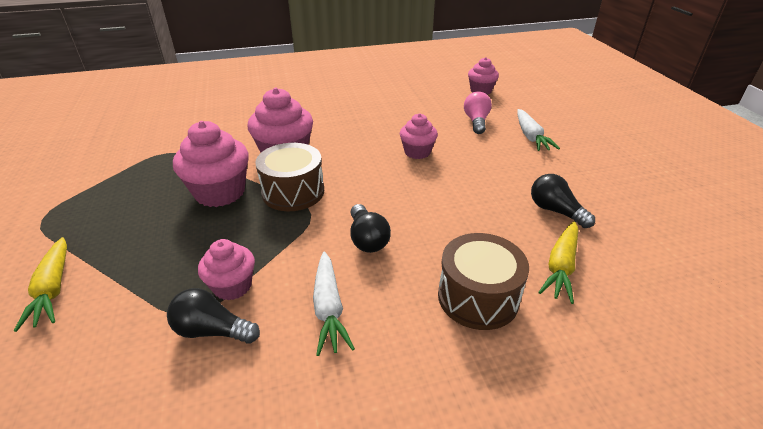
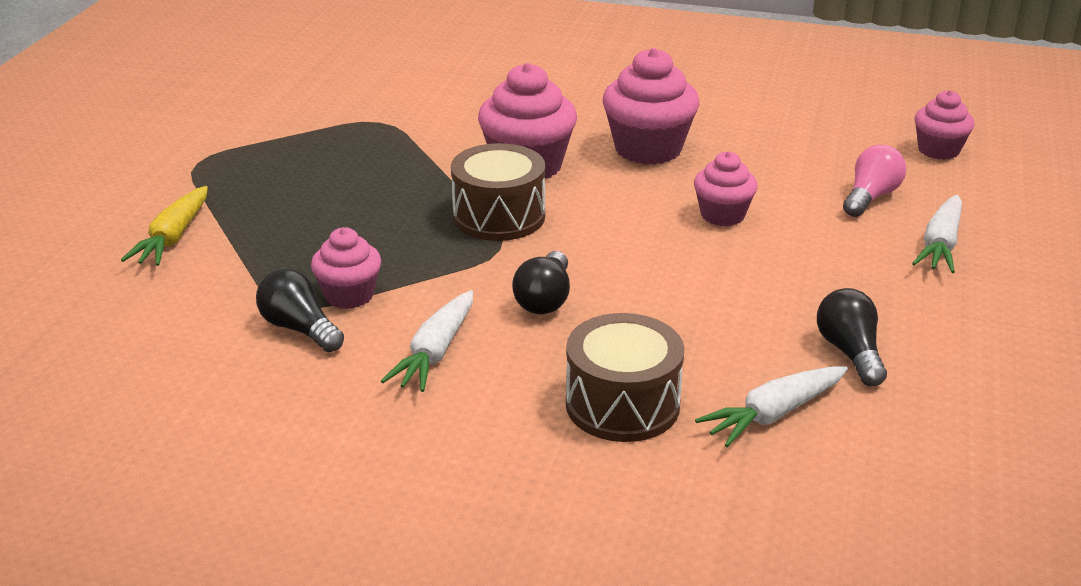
camera: 30 degrees right, 5 degrees down
pink cupcake [173,121,249,207] -> pink cupcake moved to [603,48,699,165]
yellow carrot [538,221,578,304] -> white carrot [695,366,848,447]

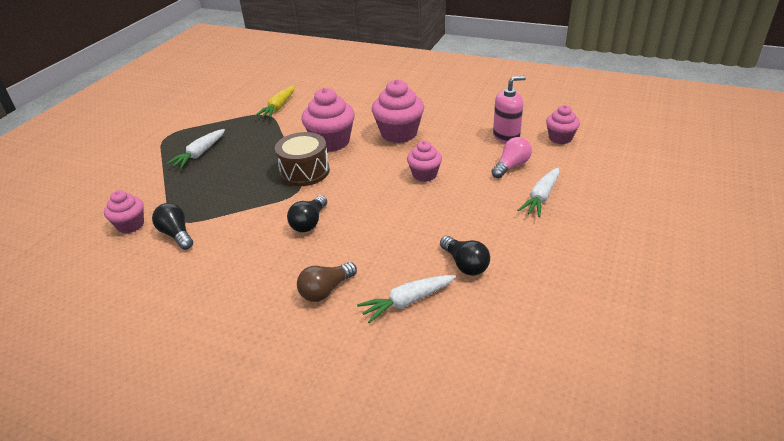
camera: 10 degrees right, 5 degrees up
yellow carrot [121,186,208,266] -> yellow carrot moved to [255,86,295,118]
pink cupcake [311,227,381,309] -> pink cupcake moved to [104,190,144,233]
white carrot [381,290,473,392] -> white carrot moved to [166,129,225,169]
brown drum [566,313,684,442] -> brown light bulb [297,262,357,302]
black light bulb [817,288,887,386] -> black light bulb turned 150 degrees clockwise [440,236,490,276]
none -> pink soap dispenser [493,76,526,143]

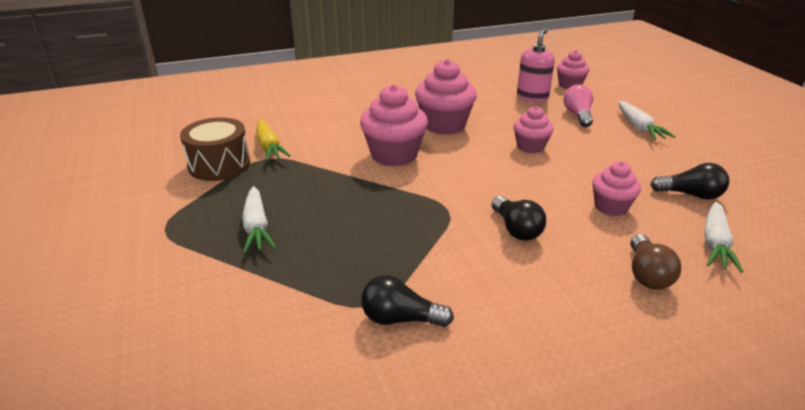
camera: 45 degrees left, 5 degrees down
pink cupcake [104,190,144,233] -> pink cupcake moved to [592,161,641,216]
brown drum [275,132,330,186] -> brown drum moved to [180,117,250,181]

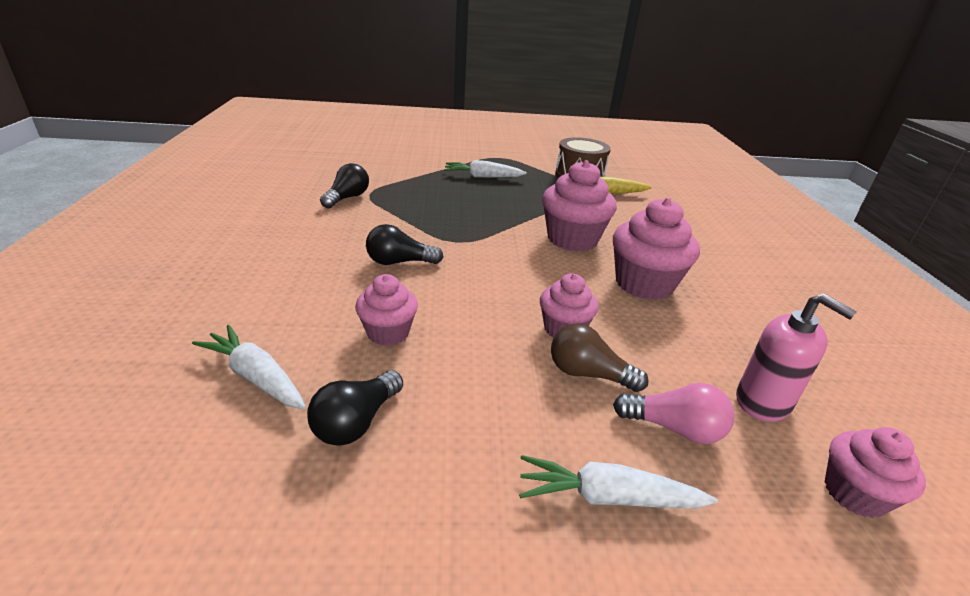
camera: 105 degrees right, 0 degrees up
brown light bulb [630,234,681,290] -> brown light bulb moved to [551,323,649,392]

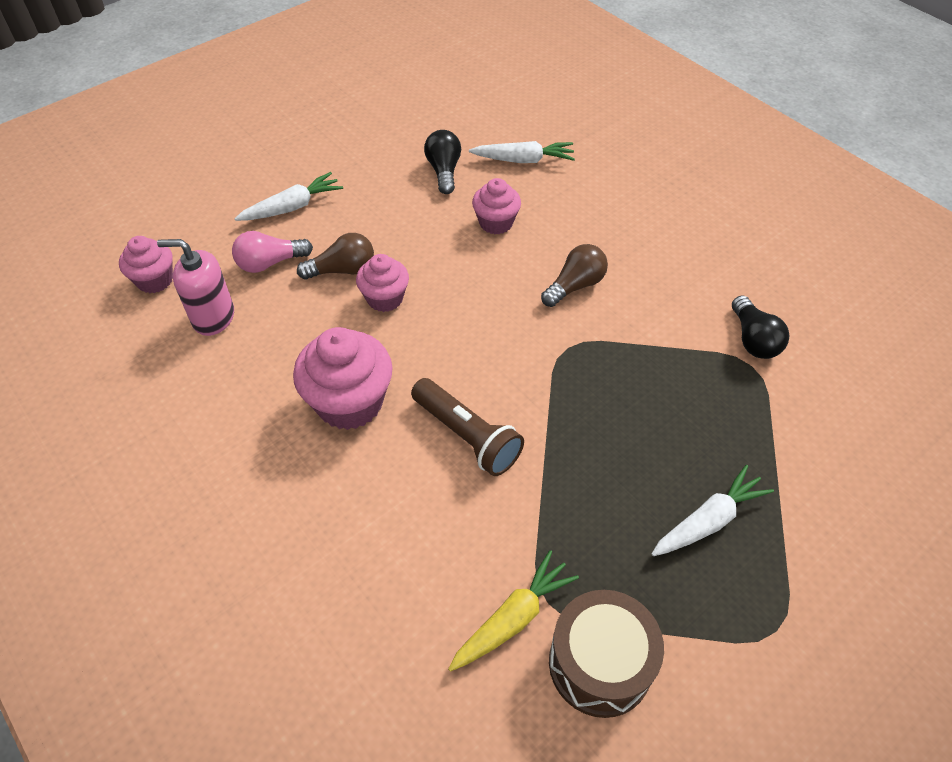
camera: 145 degrees right, 20 degrees up
black light bulb [366,224,444,265] -> brown light bulb [541,244,608,307]
pink cupcake [542,160,617,252] -> brown flashlight [411,378,524,476]

